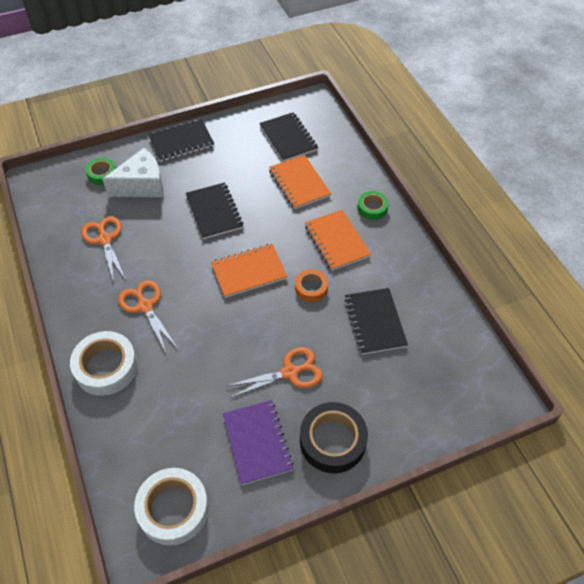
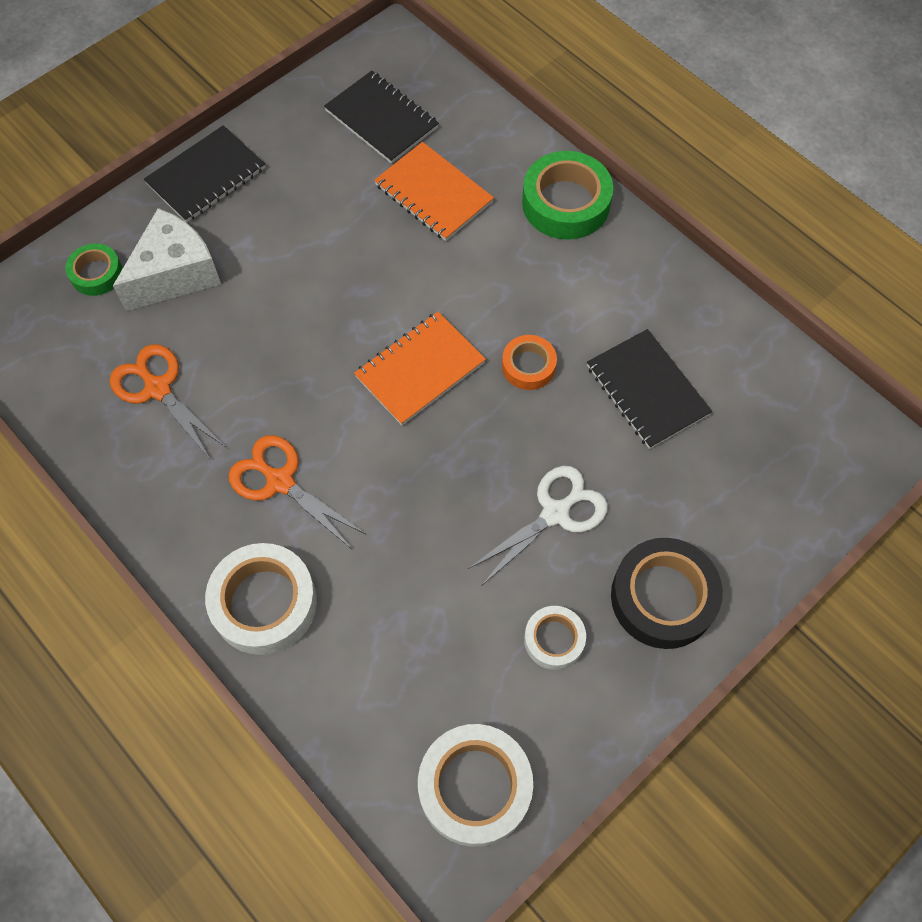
camera: 20 degrees left, 10 degrees up
black notebook [186,182,243,239] -> none
purple notebook [223,400,294,485] -> white tape [524,606,586,670]
orange scissors [226,347,323,398] -> white scissors [468,466,608,586]
orange notebook [305,210,371,271] -> none
green tape [357,191,389,220] -> green tape [522,151,613,240], size x1.76

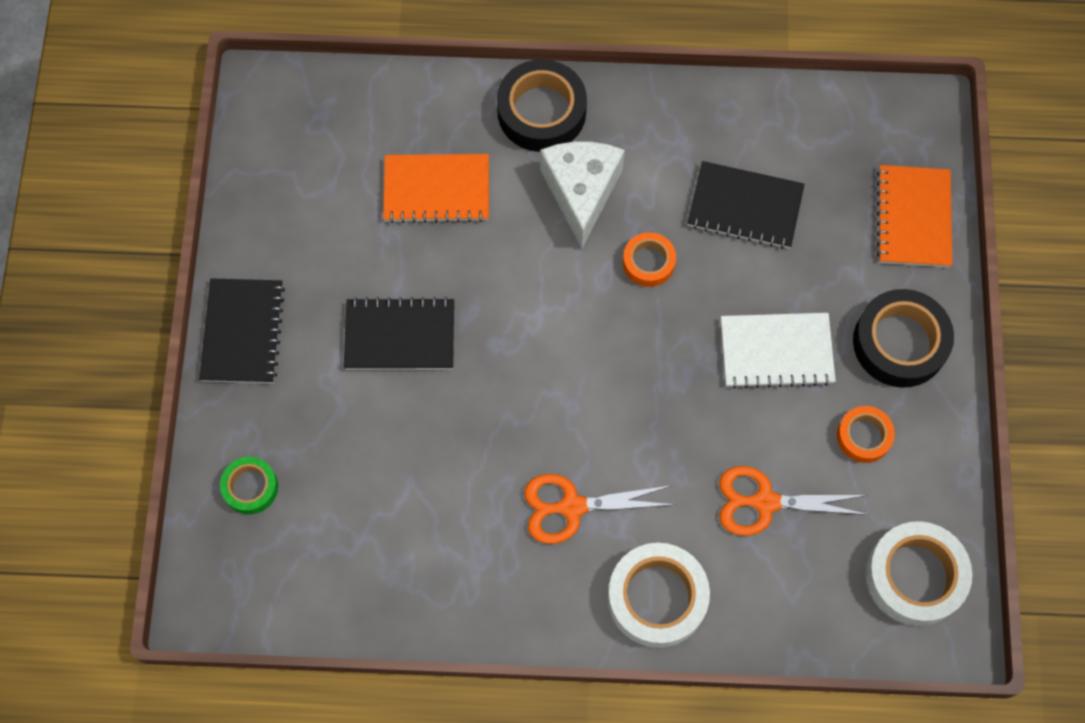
camera: 45 degrees left, 5 degrees up
orange scissors [110,344,228,459] -> orange scissors moved to [719,466,869,536]
white cheese [113,208,221,311] -> white cheese moved to [540,142,625,248]
black notebook [324,71,439,164] -> black notebook moved to [344,297,454,370]
orange notebook [354,312,486,425] -> orange notebook moved to [876,165,952,267]
white scissors [468,466,608,586] -> white notebook [721,313,836,389]
green tape [522,151,613,240] -> black tape [497,59,587,152]
white tape [524,606,586,670] -> orange tape [837,406,895,463]

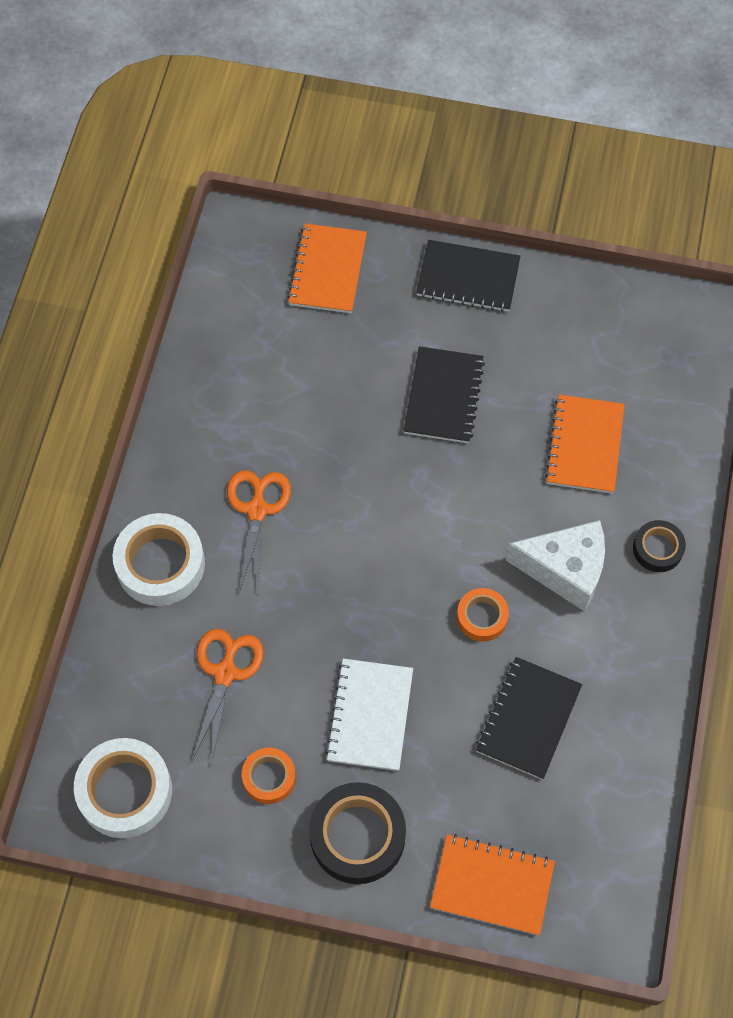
camera: 100 degrees right, 5 degrees down
green tape [220,457,278,514] -> orange notebook [287,223,367,313]
black tape [497,59,587,152] -> black tape [633,520,686,572], size x0.57

